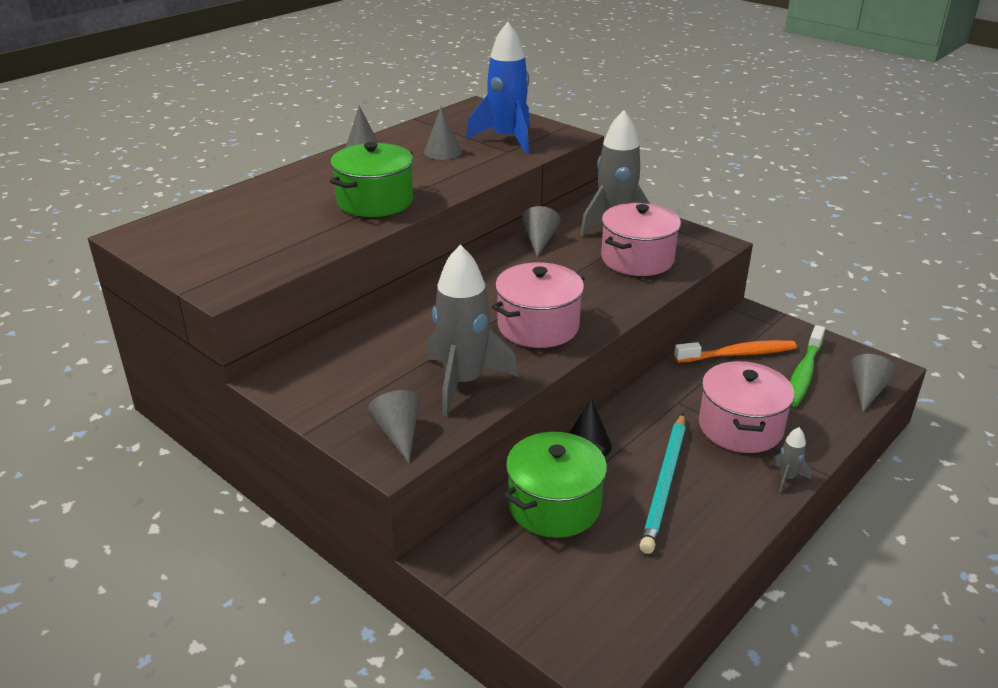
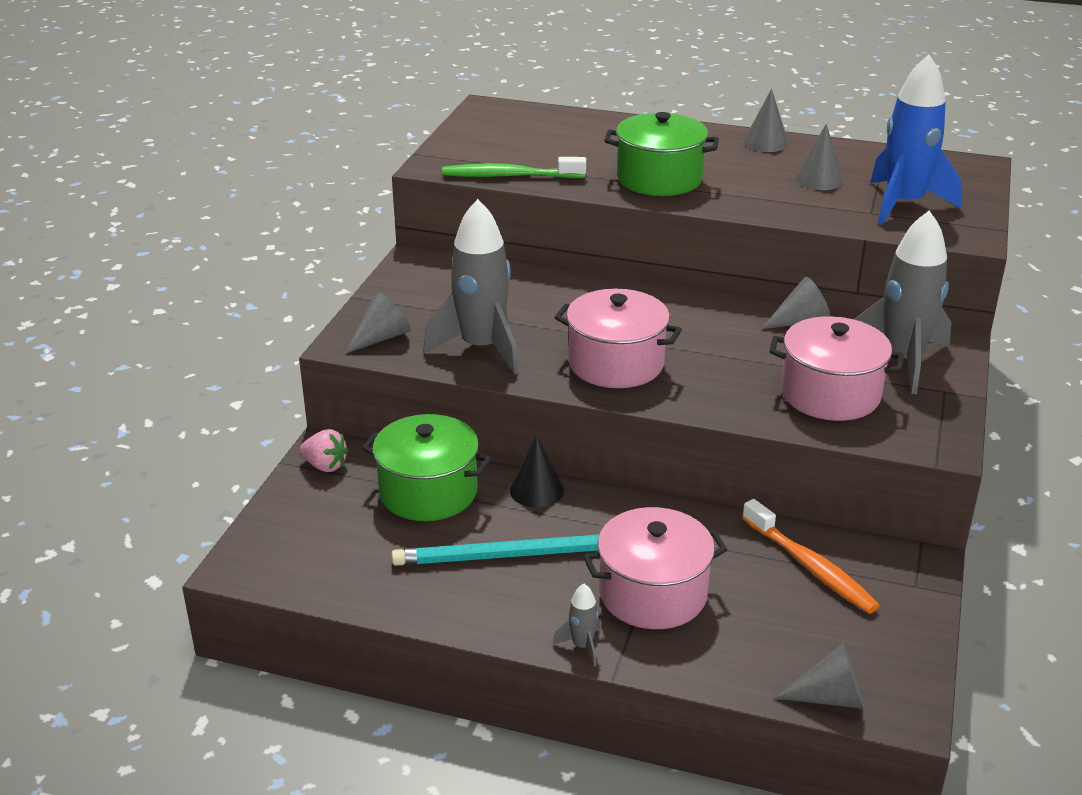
camera: 65 degrees right, 0 degrees up
green toothbrush [790,325,825,407] -> green toothbrush moved to [442,157,586,178]
none -> pink strawberry [300,429,348,472]

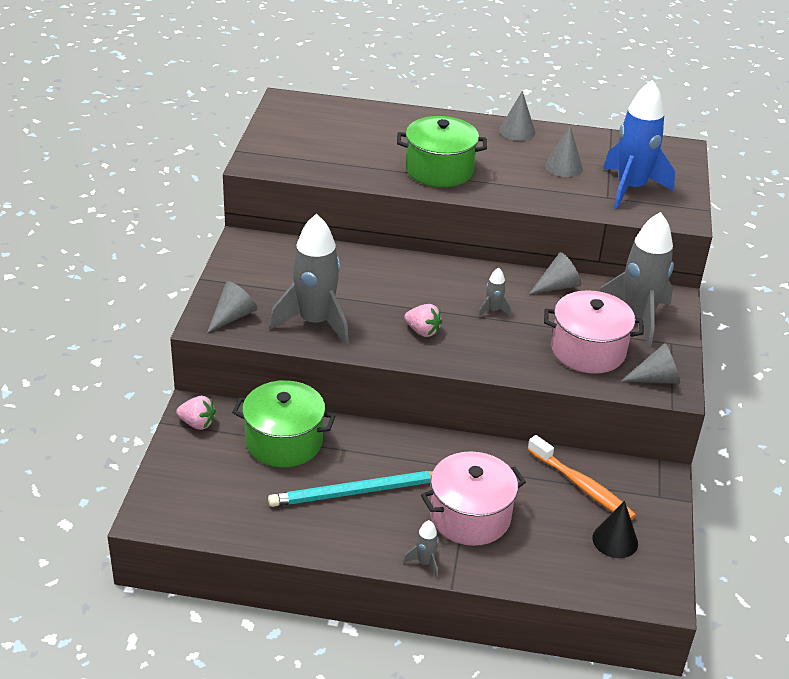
camera: 10 degrees left, 5 degrees up
green toothbrush [442,157,586,178] -> none
black cone [510,435,564,508] -> black cone moved to [592,501,638,558]
pink pot [554,289,682,388] -> pink strawberry [404,304,442,337]
grey cone [773,644,864,709] -> grey cone moved to [621,343,680,384]
none -> grey rocket [478,267,512,317]

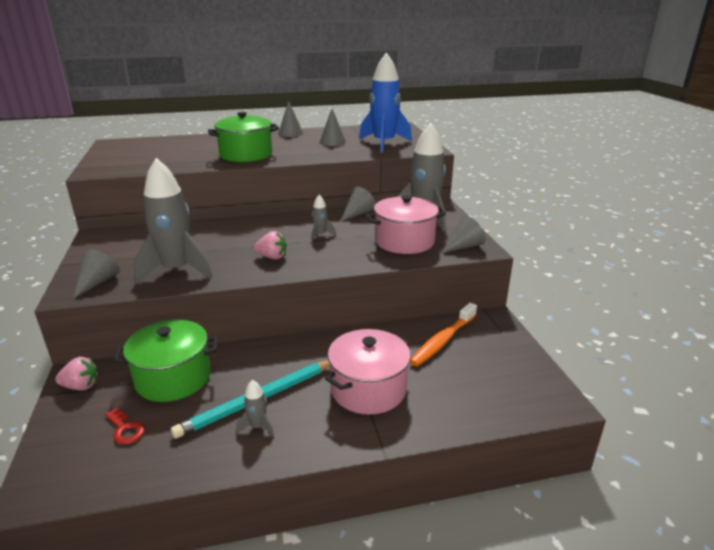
camera: 20 degrees left, 10 degrees down
grey rocket [403,520,439,578] -> grey rocket moved to [236,380,274,437]
orange toothbrush [528,435,636,521] -> orange toothbrush turned 105 degrees clockwise [410,303,477,366]
black cone [592,501,638,558] -> none
none -> red key [105,408,145,444]

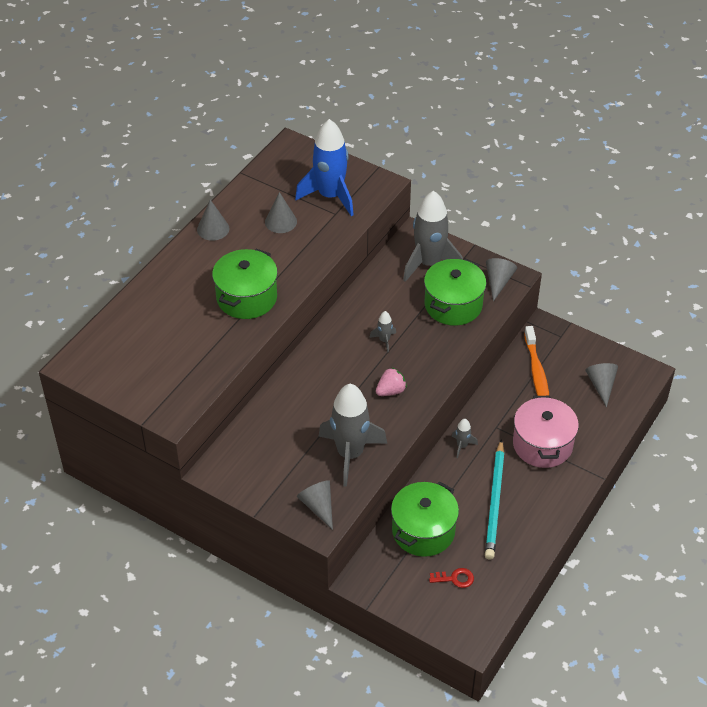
camera: 45 degrees left, 20 degrees up
pink strawberry [55,357,98,391] -> none
grey rocket [236,380,274,437] -> grey rocket moved to [452,419,478,458]
grey cone [341,186,376,222] -> grey cone moved to [586,363,618,407]
pink pot [366,195,446,254] -> green pot [424,259,486,326]

